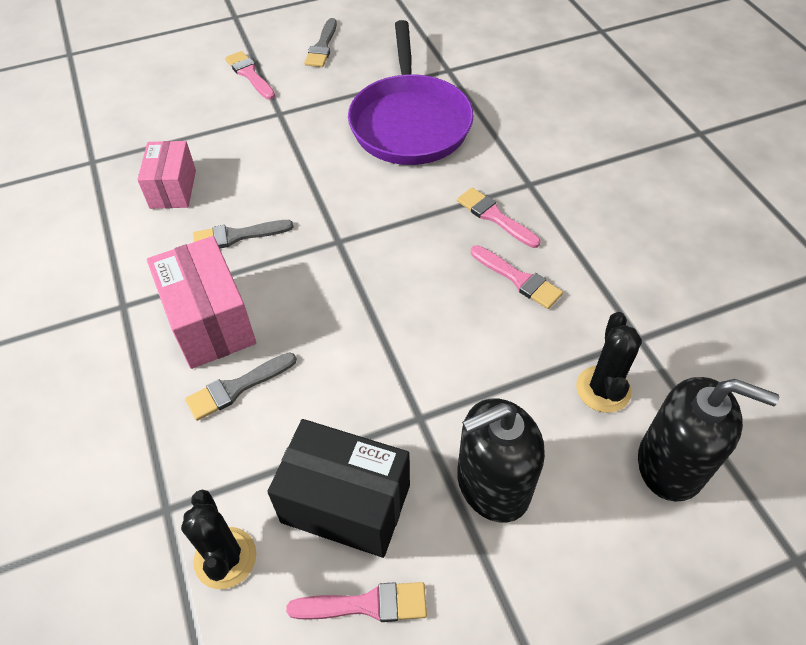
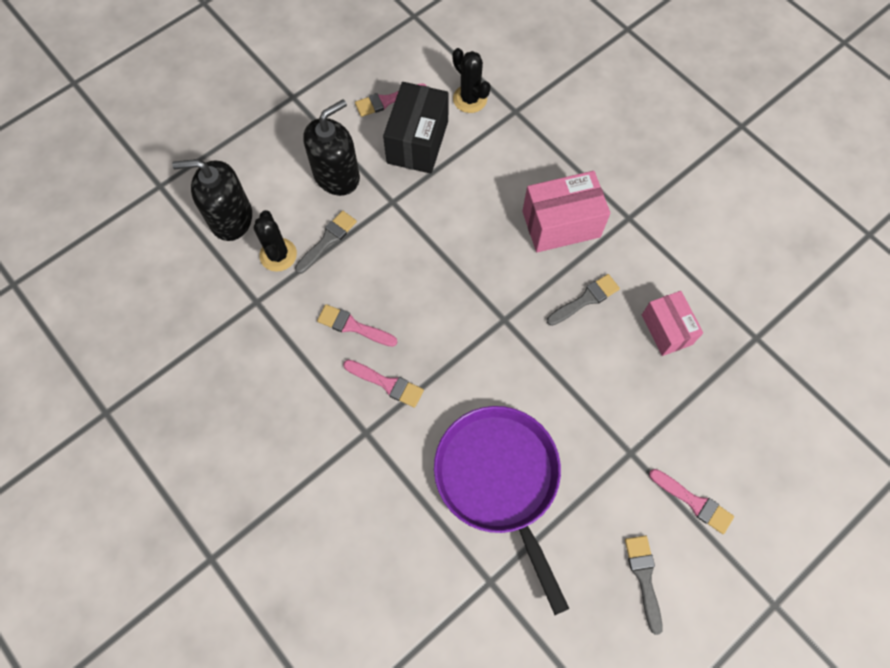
camera: 160 degrees right, 15 degrees up
pink box [147,236,256,369] -> pink box turned 60 degrees counterclockwise [522,171,611,252]
grey brush [185,352,297,421] -> grey brush moved to [295,210,357,274]
black box [267,419,410,558] -> black box turned 75 degrees counterclockwise [383,82,449,174]

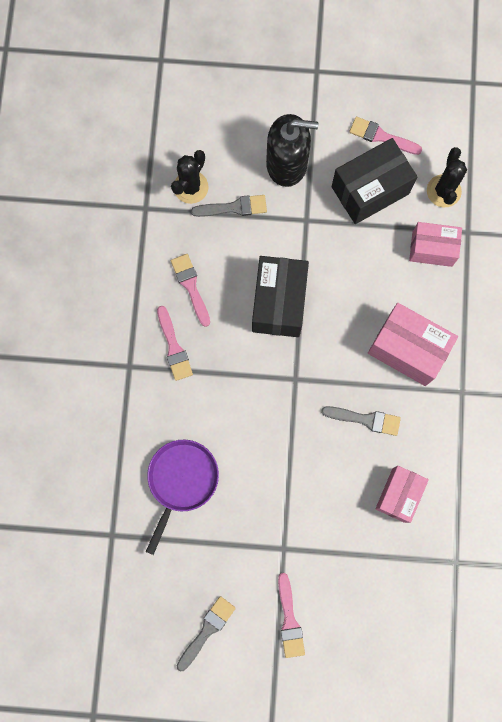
camera: 45 degrees right, 10 degrees up
black soap dispenser [172,159,252,241] -> none
purple pan [434,406,569,615] -> purple pan [146,440,219,555], size x0.64
none -> black box [252,256,309,337]
none -> pink box [409,222,462,267]

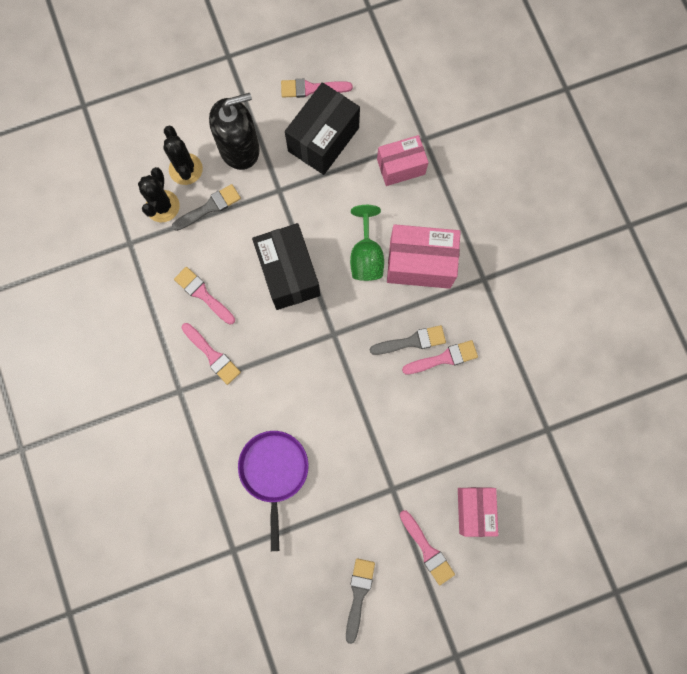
camera: 25 degrees left, 0 degrees up
pink box [375,466,429,523] -> pink box moved to [458,487,498,537]
black cactus [427,147,467,207] -> black cactus moved to [163,126,203,185]
none -> green goblet [350,205,384,281]
none -> pink brush [402,340,478,374]

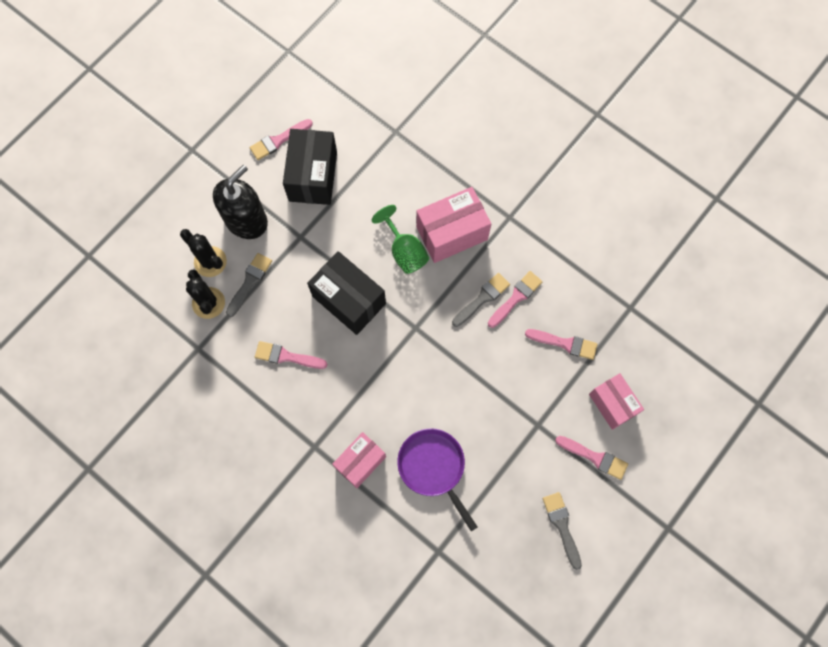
camera: 30 degrees left, 5 degrees down
pink brush [182,323,241,385] -> pink brush moved to [525,329,598,360]
pink box [377,135,429,186] -> pink box moved to [332,432,386,488]

